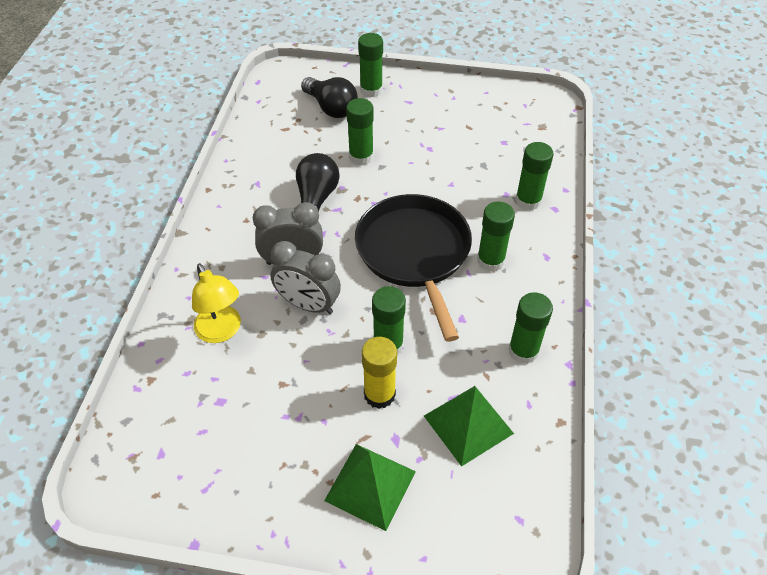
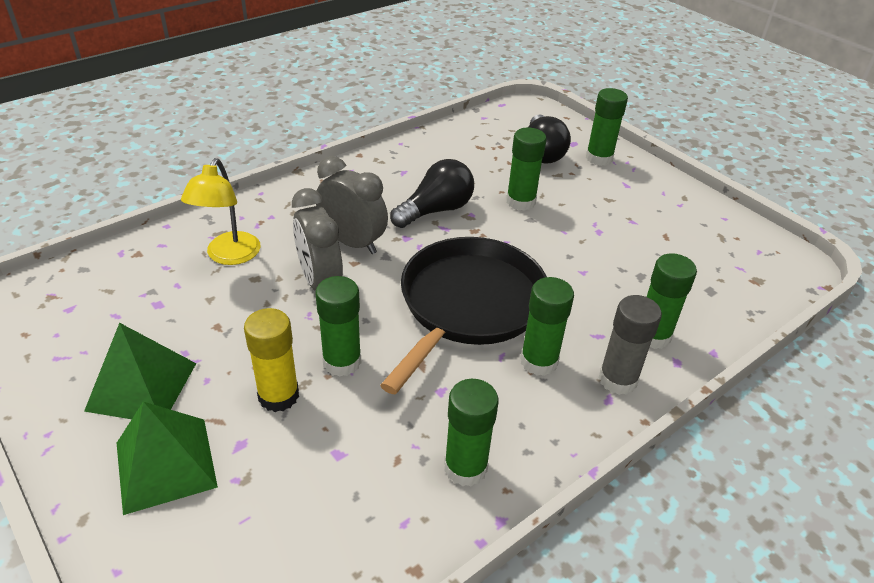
camera: 40 degrees right, 10 degrees down
green pyramid [424,386,514,467] -> green pyramid moved to [84,323,196,419]
none -> grey glue stick [599,295,662,395]

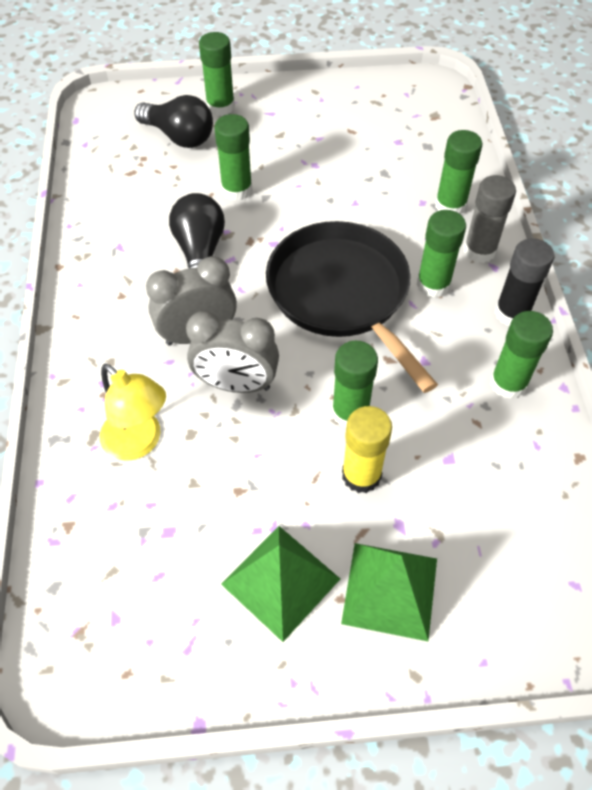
camera: 55 degrees left, 15 degrees up
none -> black glue stick [495,238,554,326]

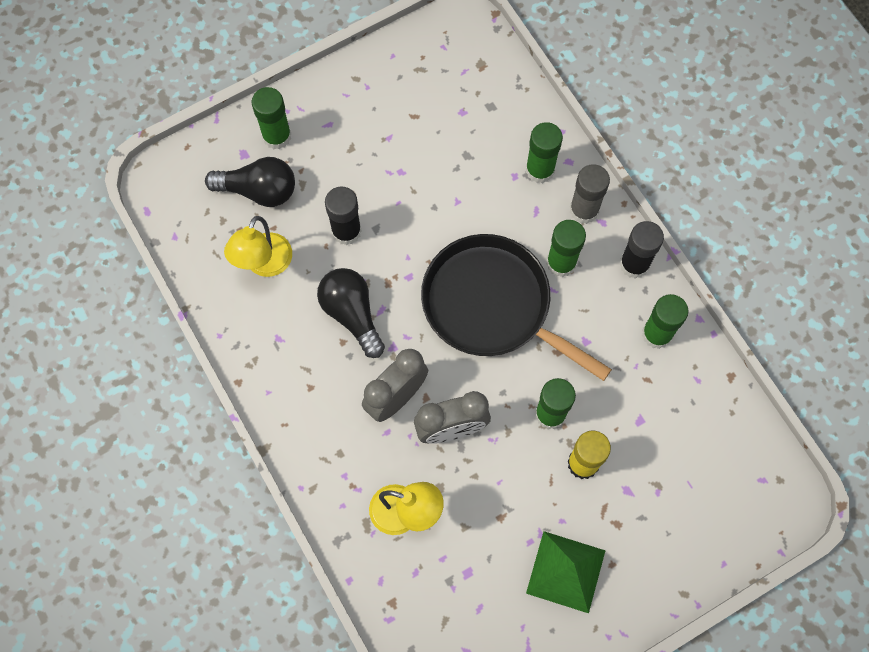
camera: 25 degrees left, 15 degrees up
green glue stick [214,114,252,201] -> black glue stick [325,186,362,245]
green pyramid [341,543,437,641] -> none
none -> yellow lamp [224,216,292,277]

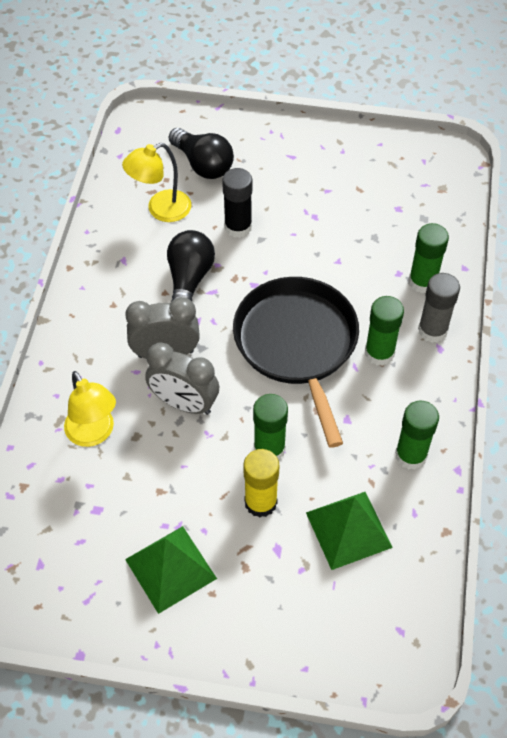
camera: 40 degrees right, 15 degrees down
green glue stick [252,87,291,150] -> none
black glue stick [620,221,664,279] -> none
none -> green pyramid [306,492,393,570]

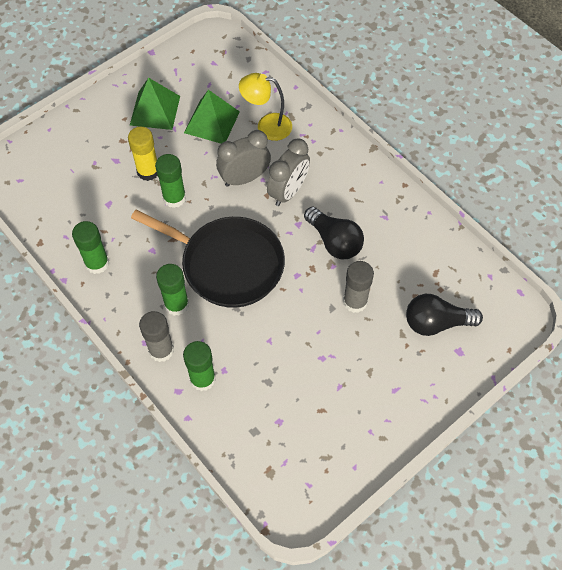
camera: 130 degrees right, 5 degrees up
yellow lamp [122,143,191,222] -> none
black glue stick [222,168,252,238] -> grey glue stick [343,261,374,313]
green pyramid [306,492,393,570] -> green pyramid moved to [184,90,240,143]

